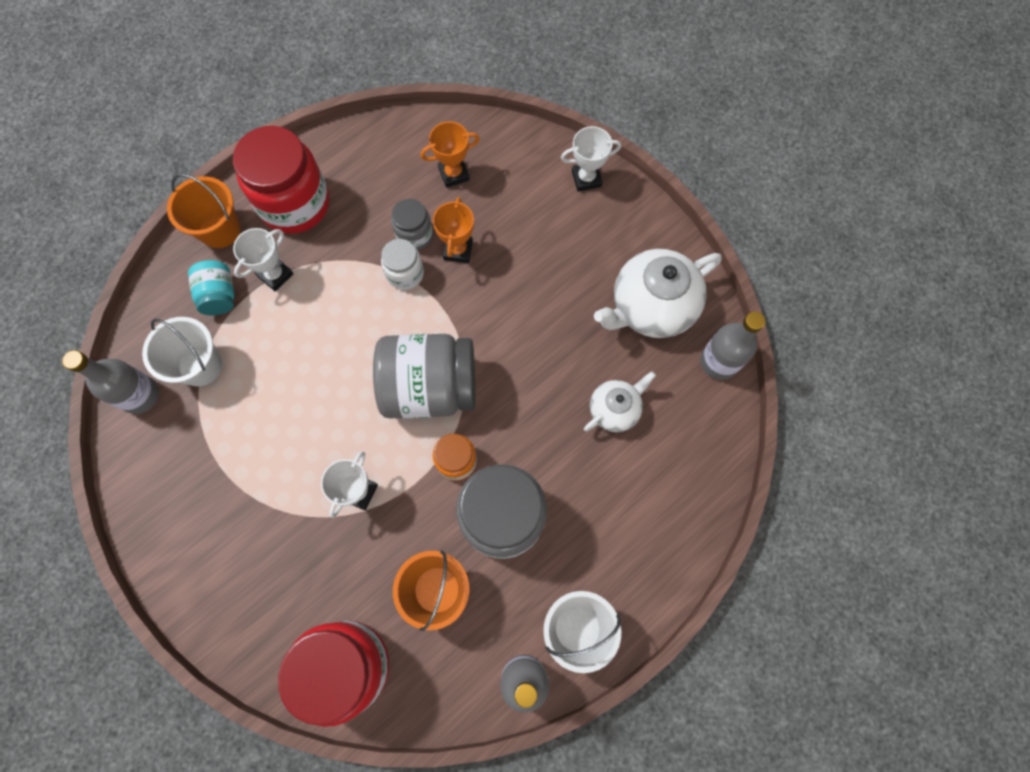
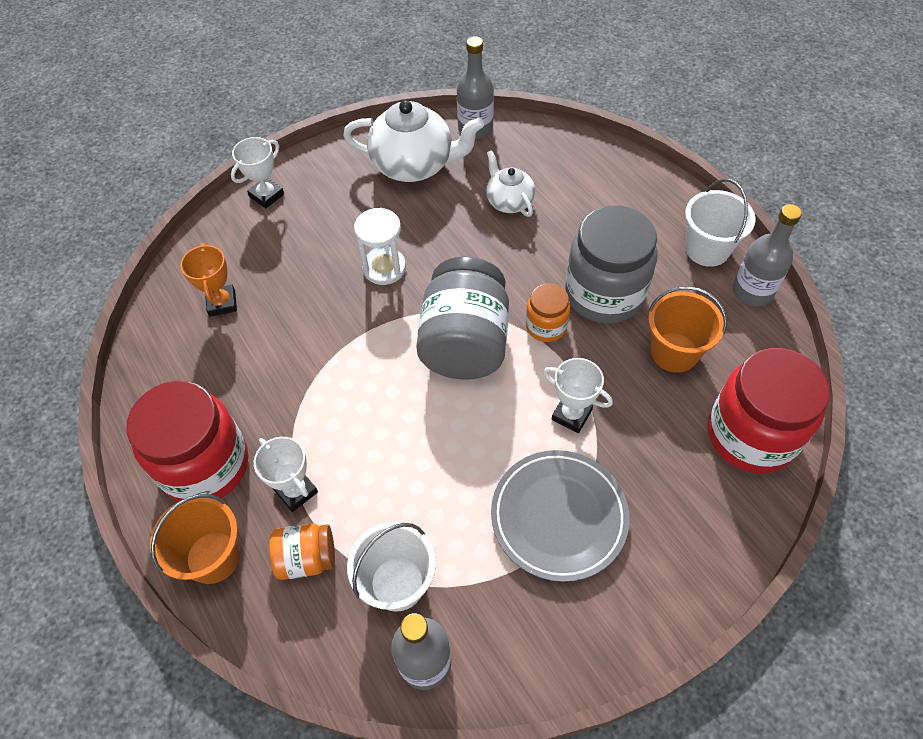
camera: 80 degrees left, 15 degrees down
turquoise jar [188,260,234,315] -> orange jar [269,523,335,580]
white jar [381,239,424,290] -> none
grey jar [391,199,433,250] -> none
orange trophy [433,197,474,263] -> none
white trophy [561,126,621,192] -> white trophy turned 45 degrees clockwise [231,137,284,208]
white teapot [594,249,722,338] -> white teapot turned 60 degrees counterclockwise [343,100,484,182]
none -> white hourglass [354,208,406,285]
none -> grey plate [491,450,629,582]

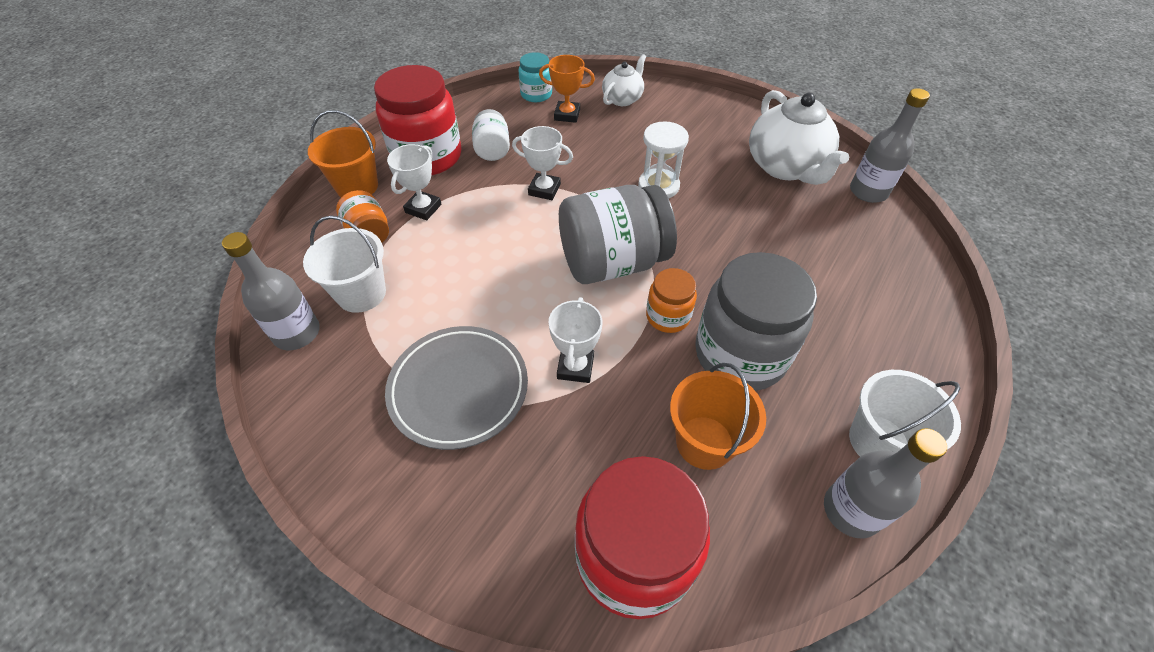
camera: 65 degrees right, 5 degrees down
orange trophy [180,243,237,317] -> orange trophy turned 45 degrees clockwise [539,55,595,123]
white trophy [231,137,284,208] -> white trophy moved to [512,126,573,200]
white teapot [486,150,535,217] -> white teapot moved to [602,54,646,106]
none -> white jar [472,109,510,161]
none -> turquoise jar [518,52,552,102]

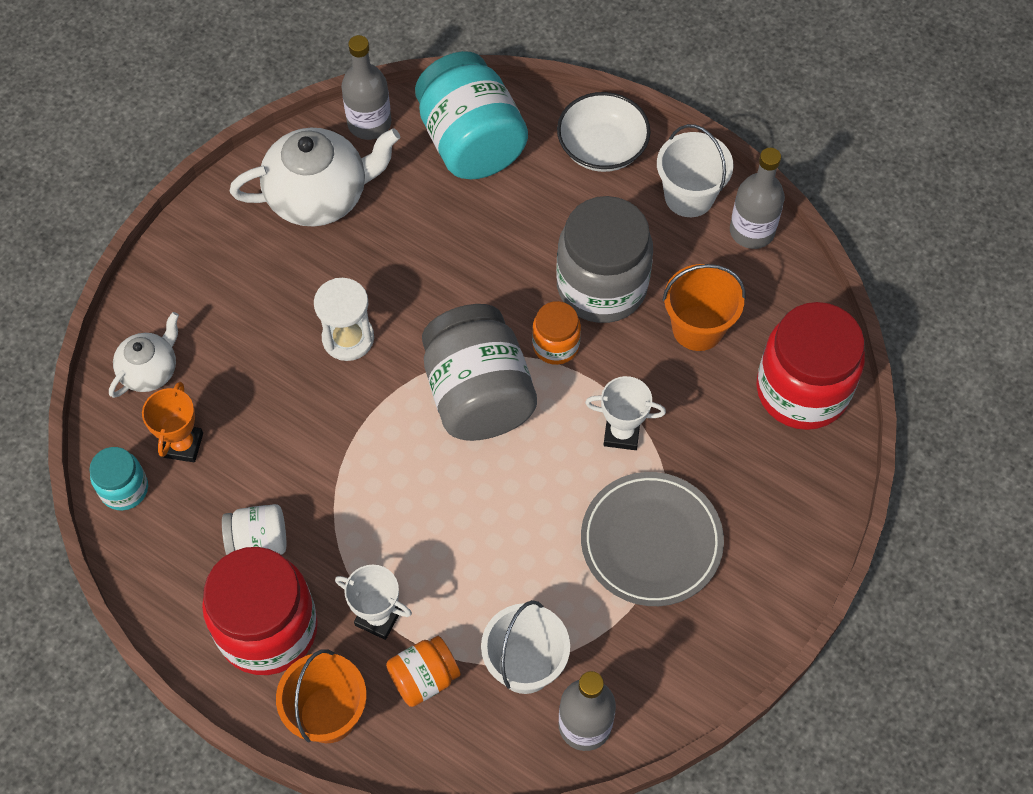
camera: 90 degrees left, 10 degrees up
white trophy [512,126,573,200] -> none
white teapot [602,54,646,106] -> white teapot turned 90 degrees clockwise [109,312,179,398]
none -> turquoise jar [415,51,528,179]
none -> white bowl [557,92,651,172]

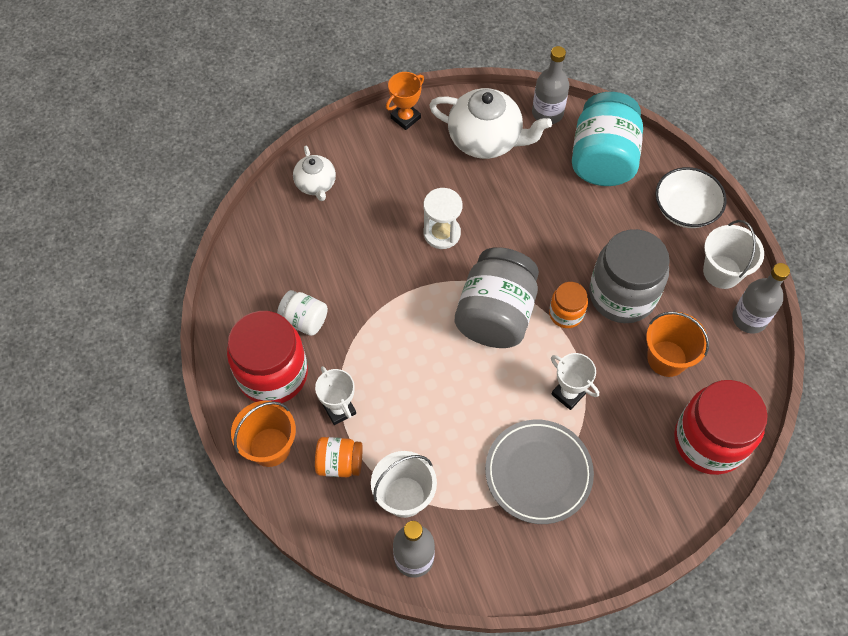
camera: 35 degrees right, 0 degrees up
turquoise jar [89,447,148,511] -> none
white teapot [109,312,179,398] -> white teapot turned 90 degrees clockwise [293,146,336,201]
orange trophy [142,382,203,462] -> orange trophy moved to [386,72,424,130]

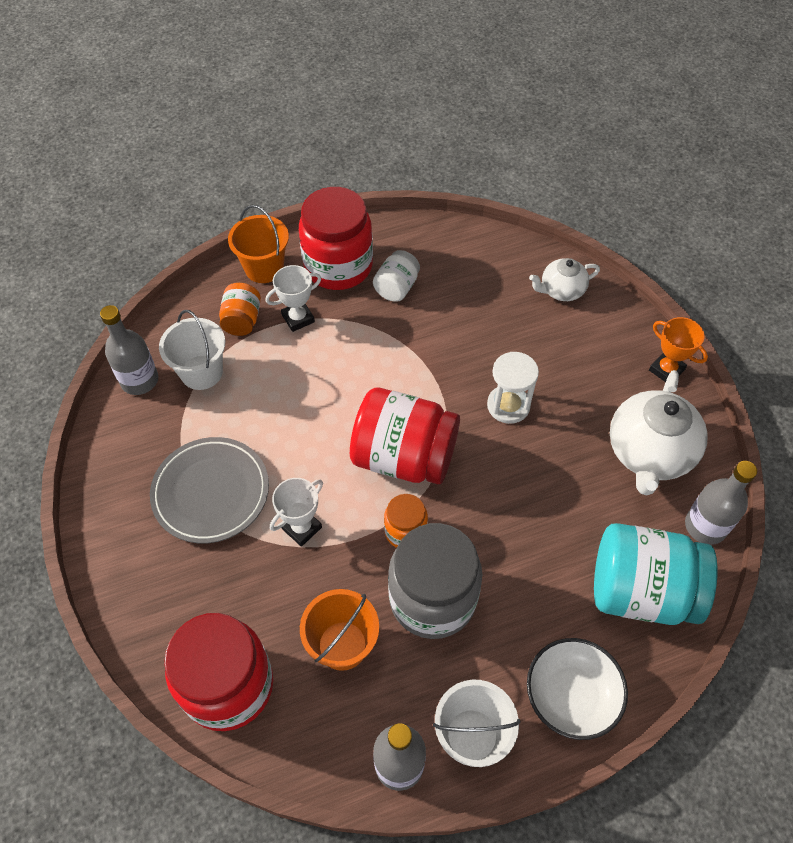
camera: 90 degrees right, 5 degrees down
grey jar [455,247,539,348] -> red jar [350,388,460,484]

